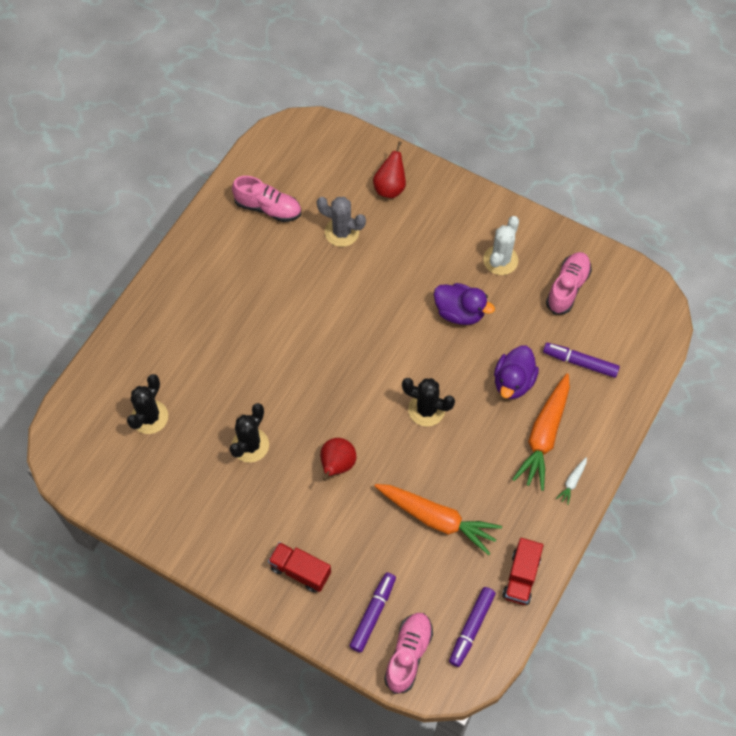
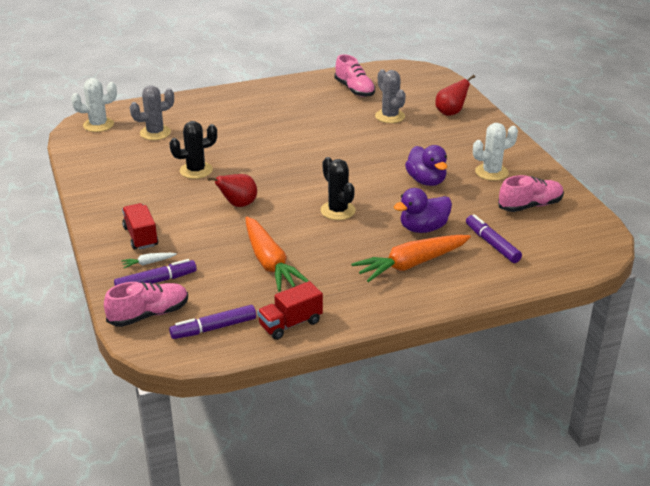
camera: 40 degrees right, 30 degrees down
black cactus [127,374,168,434] -> grey cactus [130,86,174,140]
white carrot [556,457,587,505] -> white carrot moved to [121,253,177,268]
none -> white cactus [71,78,117,132]

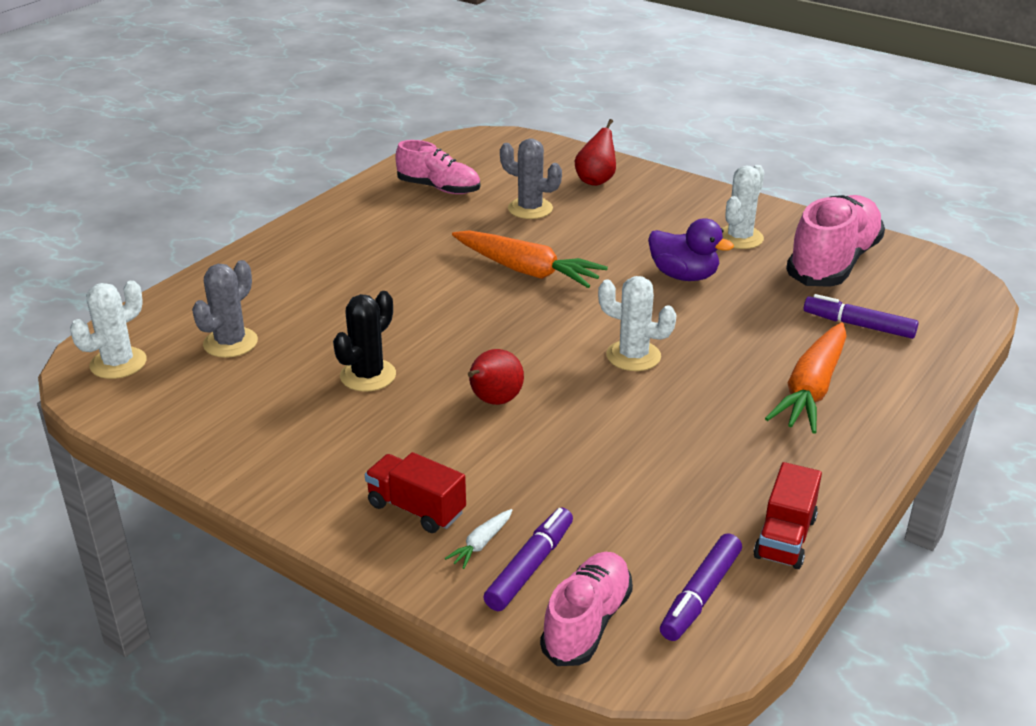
camera: 35 degrees left, 0 degrees up
orange carrot [245,217,309,292] -> orange carrot moved to [452,230,608,288]
black cactus [320,157,356,220] -> white cactus [598,276,676,371]
purple duck [394,188,452,233] -> none
pink shoe [498,175,564,212] -> pink shoe [786,195,885,287], size x1.60

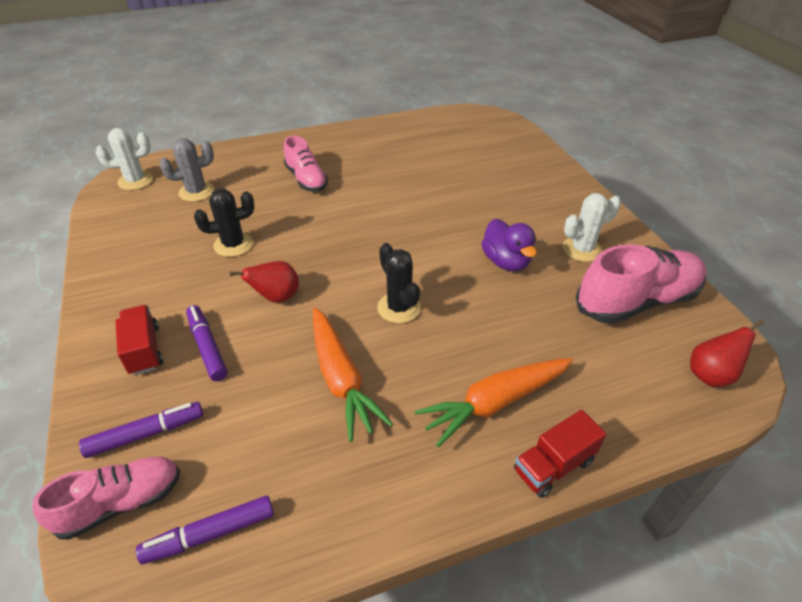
camera: 35 degrees right, 10 degrees up
pink shoe [395,140,480,194] -> pink shoe moved to [284,136,328,192]
white carrot [445,509,512,569] -> none
orange carrot [452,230,608,288] -> orange carrot moved to [313,308,393,442]
grey cactus [500,139,562,219] -> none
red pear [575,119,616,186] -> red pear moved to [690,319,764,387]
white cactus [598,276,676,371] -> black cactus [377,243,421,323]
red truck [754,462,822,569] -> red truck moved to [514,410,607,498]
purple marker [804,294,919,339] -> purple marker moved to [186,305,228,381]

